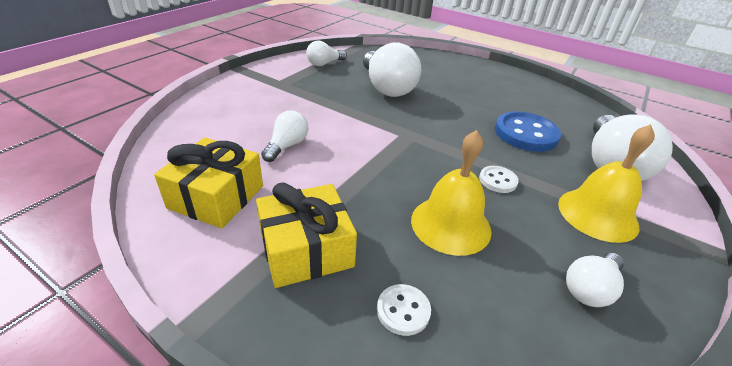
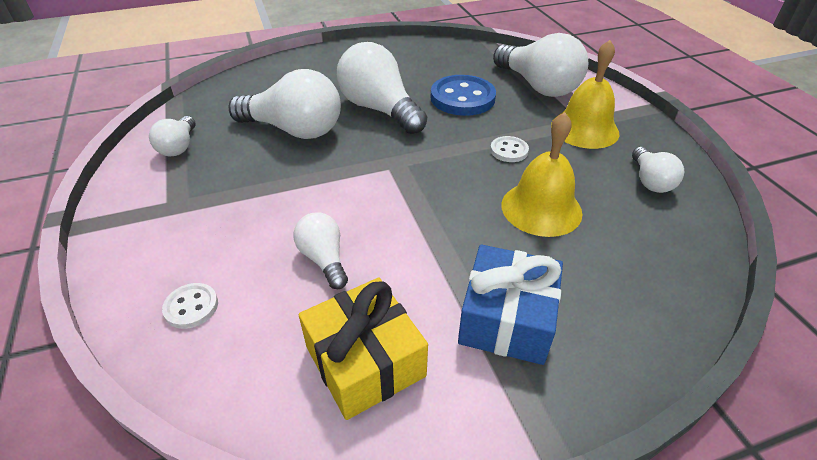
camera: 50 degrees left, 5 degrees up
yellow gift [256,182,357,288] -> blue gift [458,244,563,365]
white button [377,284,431,336] -> white button moved to [162,283,218,329]
none -> white light bulb [337,42,427,134]

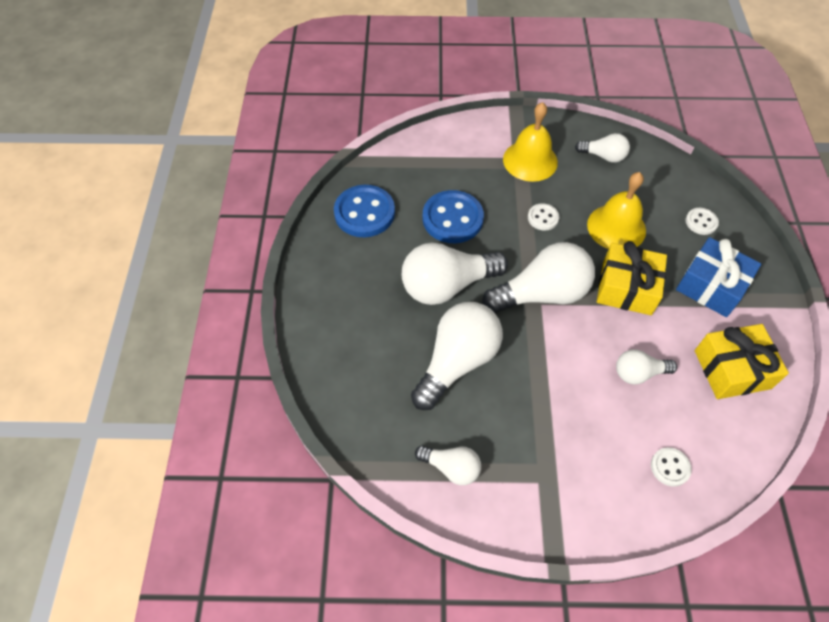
camera: 70 degrees left, 15 degrees up
white light bulb [493,33,588,97] -> white light bulb moved to [482,242,595,313]
none -> blue button [334,185,395,237]
none -> yellow gift [597,241,667,315]
none -> white button [685,208,719,235]

